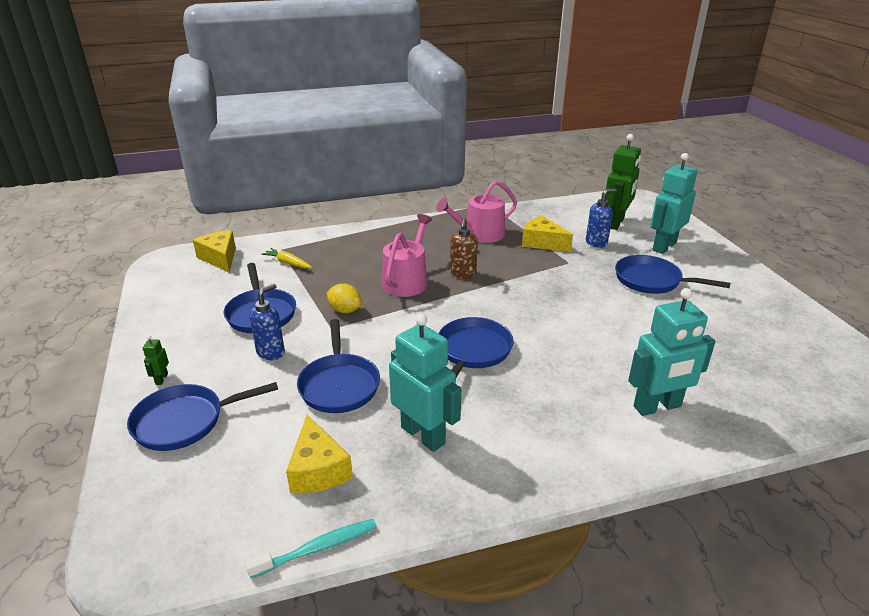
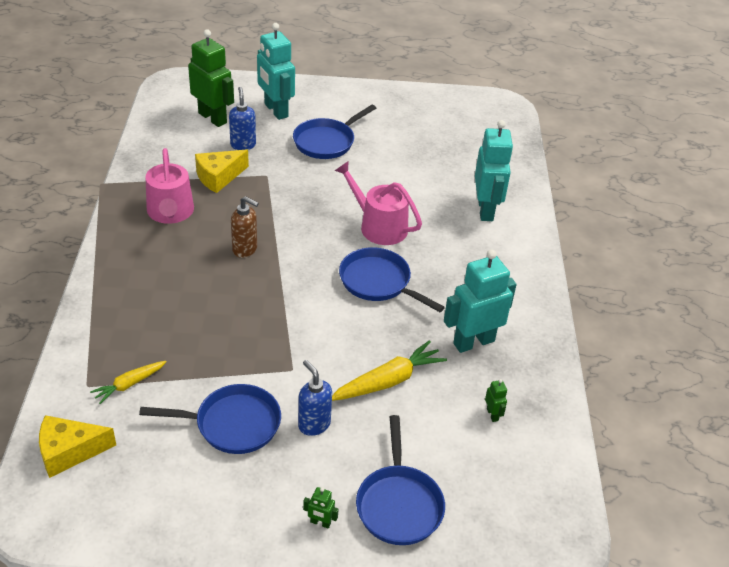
camera: 75 degrees left, 10 degrees up
turquoise toothbrush [245,519,377,578] -> none
yellow cheese [286,414,353,494] -> green robot [485,379,507,422]
blue pan [297,319,380,413] -> yellow carrot [332,340,447,401]
yellow lemon [327,284,362,313] -> none
pink watering can [382,214,432,297] -> pink watering can moved to [335,161,422,245]

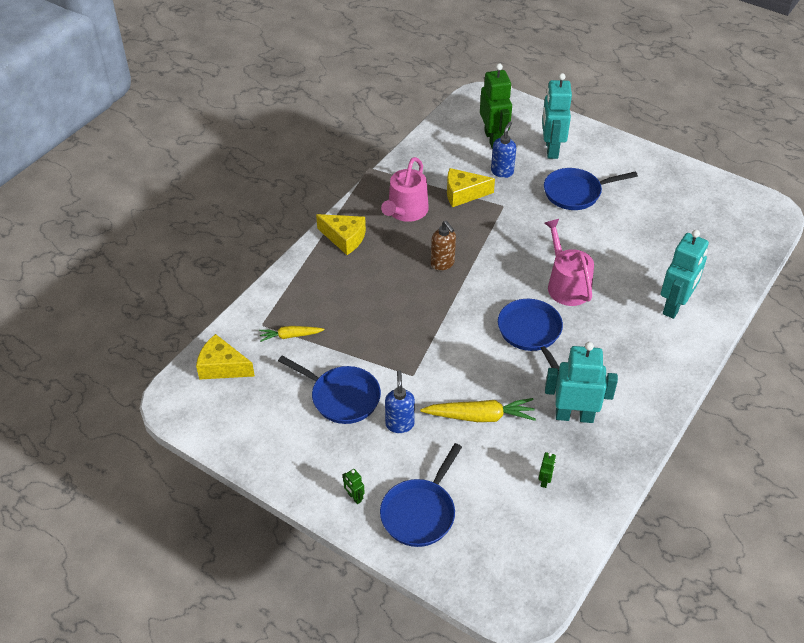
camera: 35 degrees right, 5 degrees up
none -> yellow cheese [316,214,366,255]

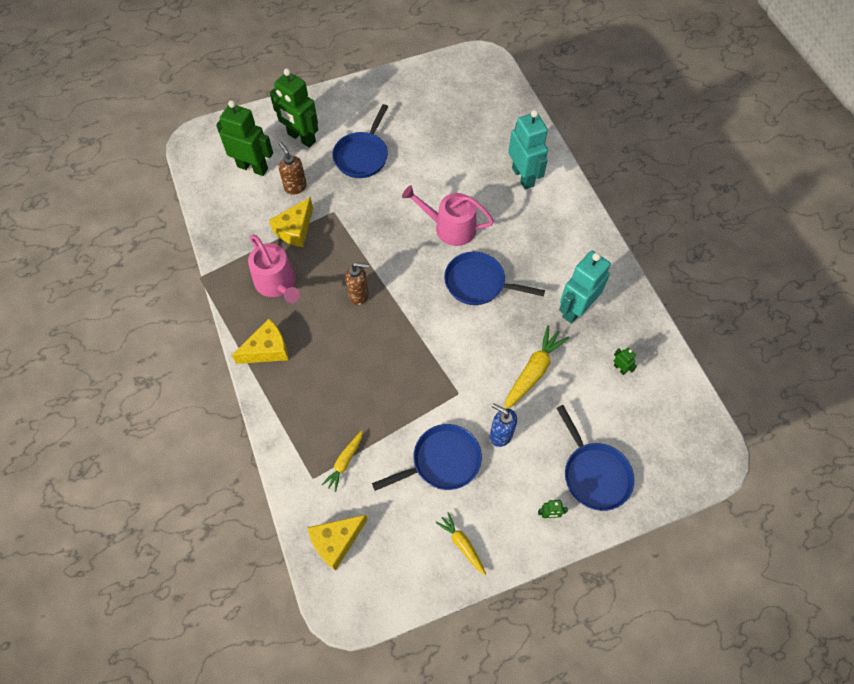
camera: 55 degrees left, 15 degrees up
blue soap dispenser [491,122,516,178] -> brown soap dispenser [279,142,307,195]
turquoise robot [542,73,572,159] -> green robot [270,68,318,148]
none -> yellow carrot [435,512,486,575]

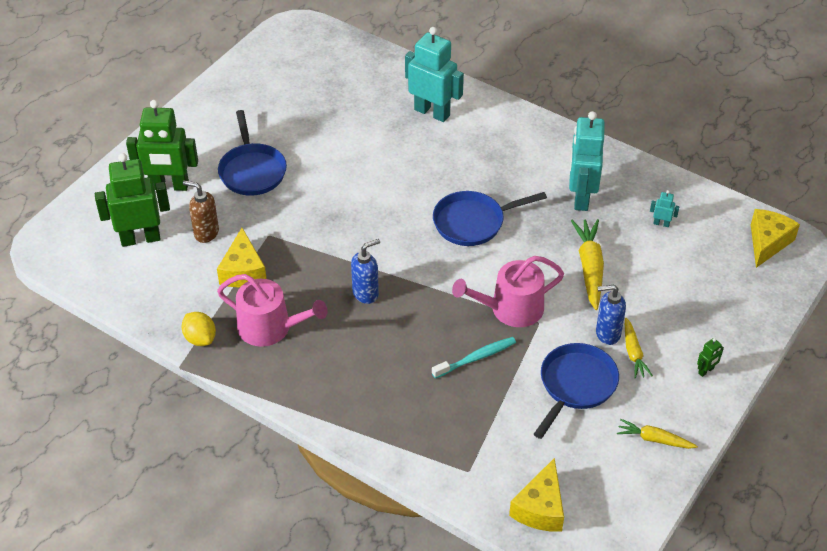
camera: 35 degrees left, 15 degrees down
yellow cheese [232,319,289,364] -> yellow cheese moved to [751,209,800,268]
yellow carrot [321,430,363,492] -> yellow carrot moved to [625,317,653,379]
brown soap dispenser [345,263,369,305] -> blue soap dispenser [351,239,380,304]
pink watering can [402,185,494,246] -> pink watering can moved to [452,256,564,327]
blue pan [556,405,634,511] -> none
green robot [614,347,637,375] -> turquoise robot [650,190,679,227]
none -> yellow lemon [181,312,216,346]
none -> turquoise toothbrush [432,337,516,379]

